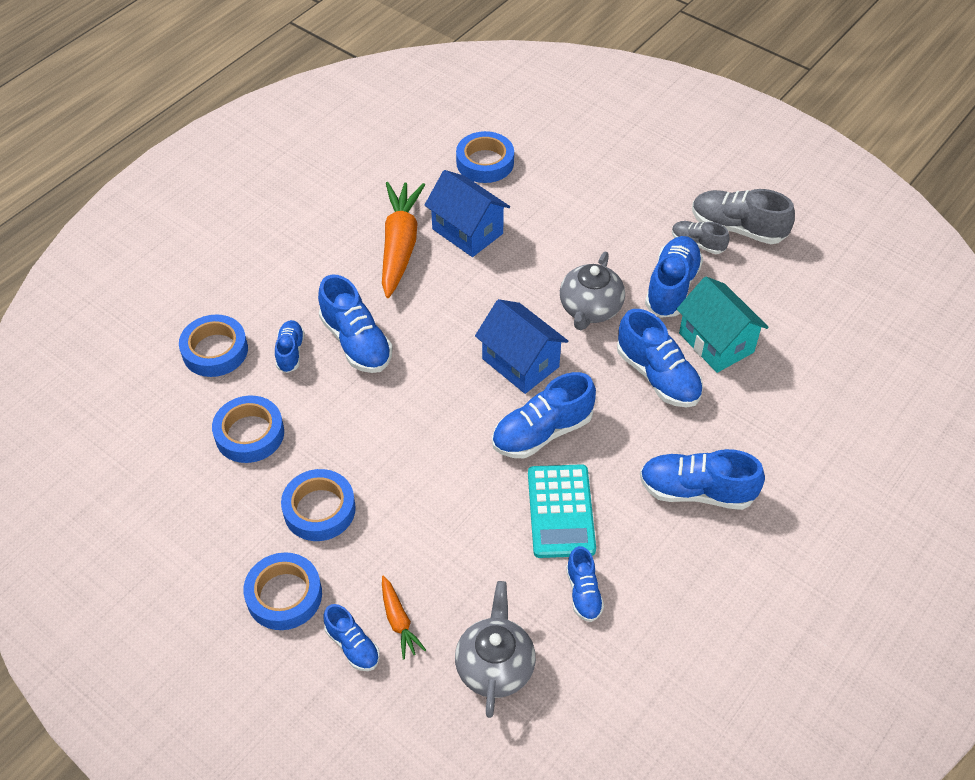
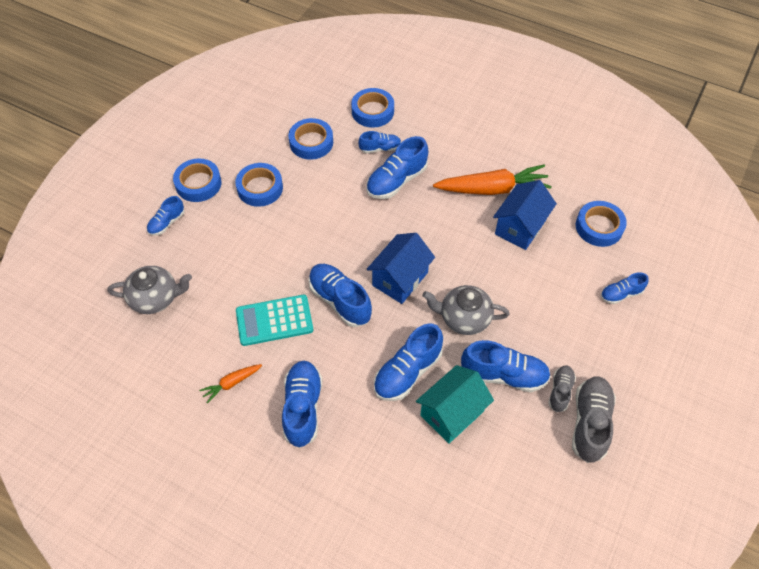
camera: 80 degrees right, 5 degrees up
orange carrot [382,576,426,660] -> orange carrot moved to [199,364,262,403]
blue shoe [566,546,604,622] -> blue shoe moved to [601,272,649,304]

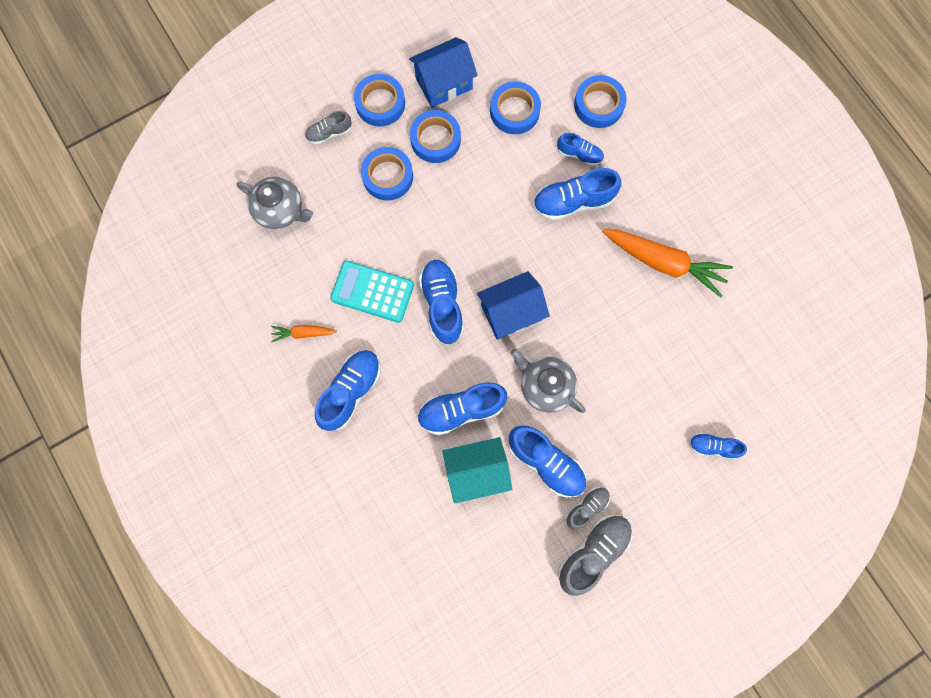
camera: 30 degrees right, 20 degrees up
blue shoe [147,196,185,236] -> grey shoe [305,111,352,145]
blue house [493,180,557,250] -> blue house moved to [409,37,478,108]
blue tape [576,201,627,247] -> blue tape moved to [361,147,413,201]

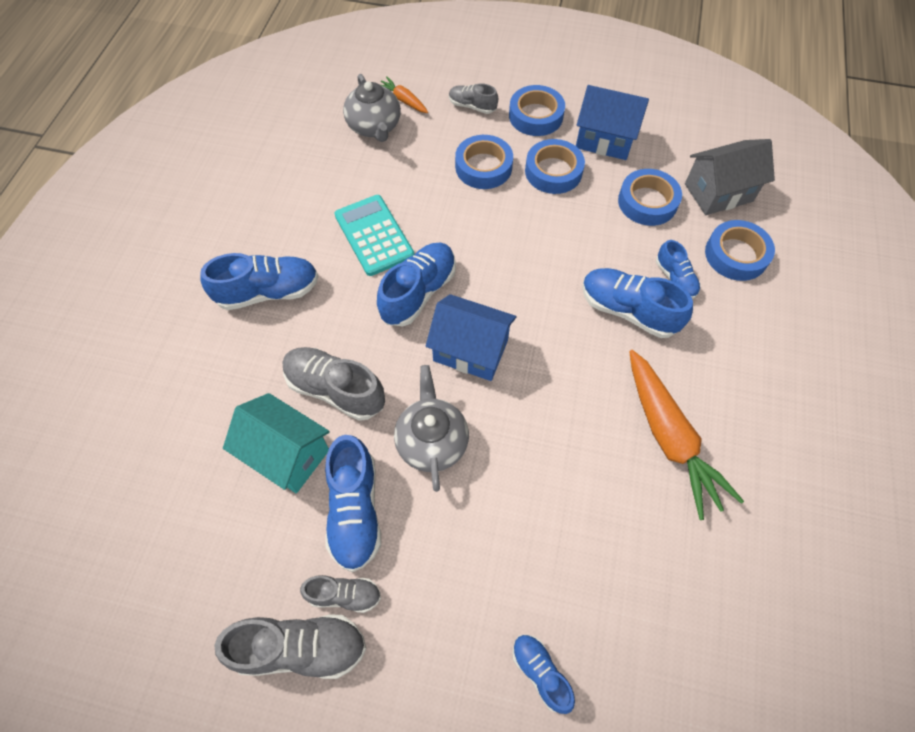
camera: 45 degrees right, 15 degrees down
orange carrot [271,325,337,342] -> orange carrot moved to [381,76,428,113]
blue shoe [417,383,507,436] -> grey shoe [283,347,385,421]
none -> grey house [685,139,775,215]

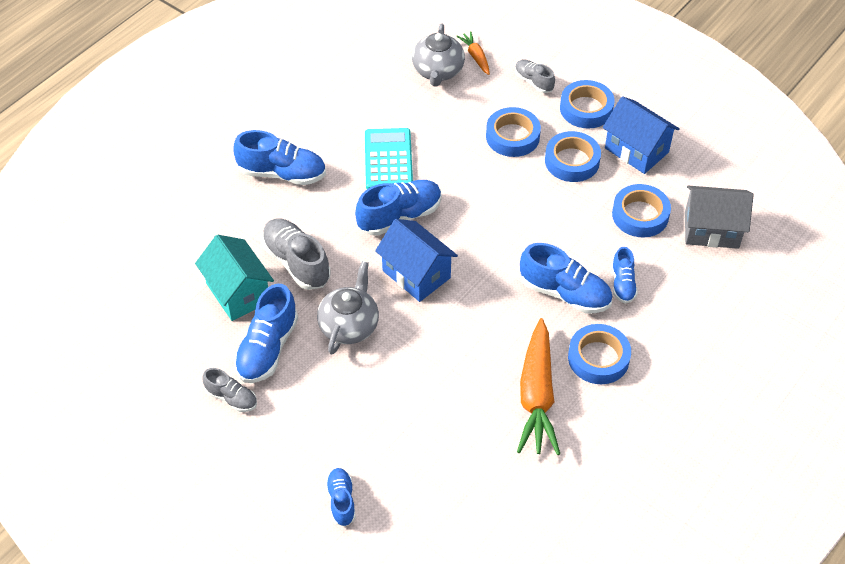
camera: 25 degrees right, 10 degrees down
grey shoe [215,615,367,679] -> none
blue shoe [582,268,693,338] -> blue shoe turned 150 degrees clockwise [520,243,612,313]
blue tape [705,220,775,281] -> blue tape moved to [568,324,631,384]

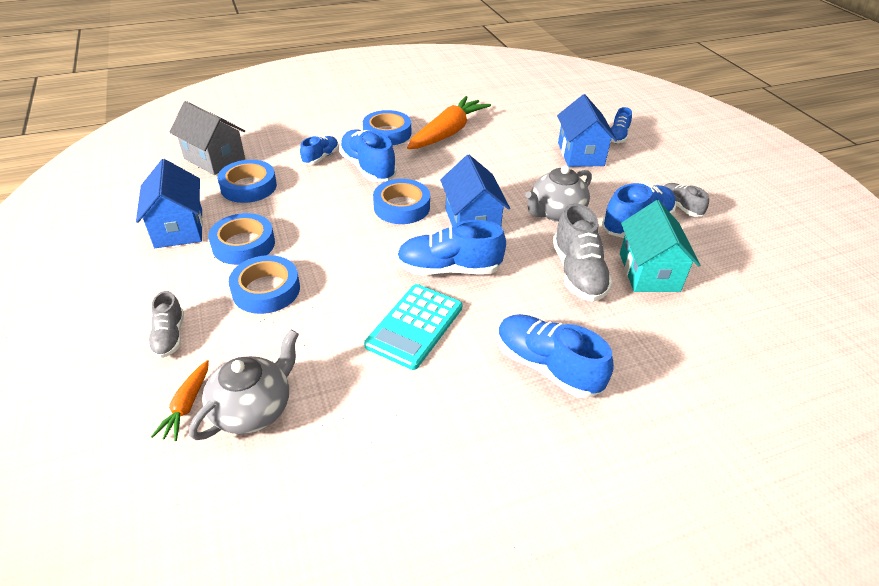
camera: 150 degrees left, 10 degrees down
blue tape [560,80,614,129] -> blue tape moved to [373,179,430,224]
none -> blue house [557,94,617,167]

